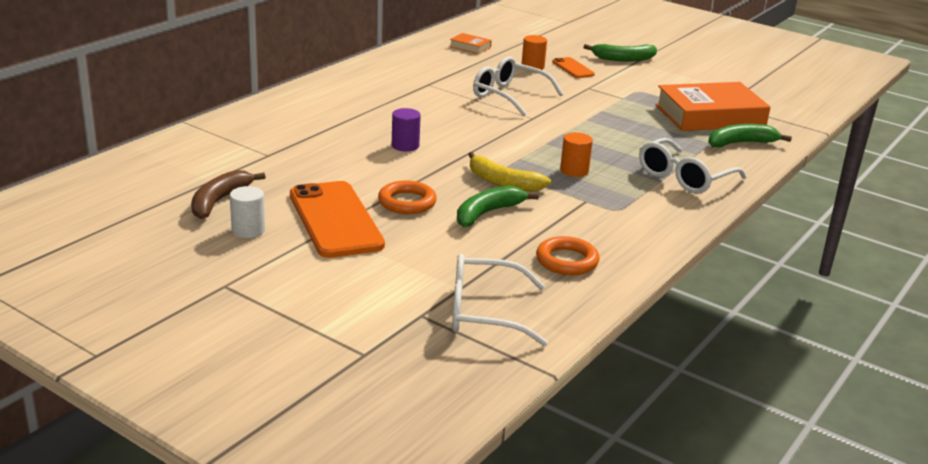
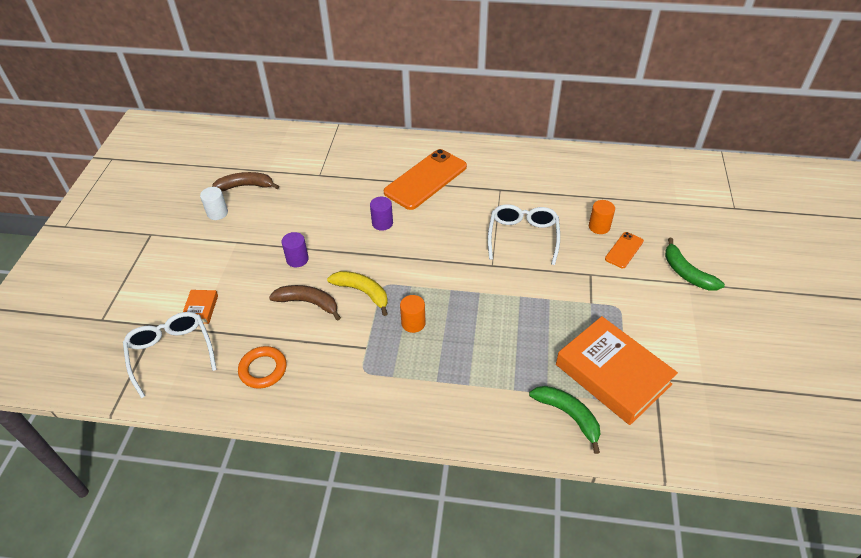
camera: 65 degrees right, 20 degrees up
orange phone [290,181,385,258] -> orange phone moved to [384,149,467,210]
orange ring [378,180,437,214] -> purple cylinder [281,232,309,267]
orange book [450,33,492,54] -> orange book moved to [183,290,218,324]
green banana [457,186,539,227] -> brown banana [269,285,341,321]
yellow banana [468,152,551,192] -> yellow banana turned 120 degrees clockwise [327,271,388,316]
white glasses [639,138,746,193] -> none

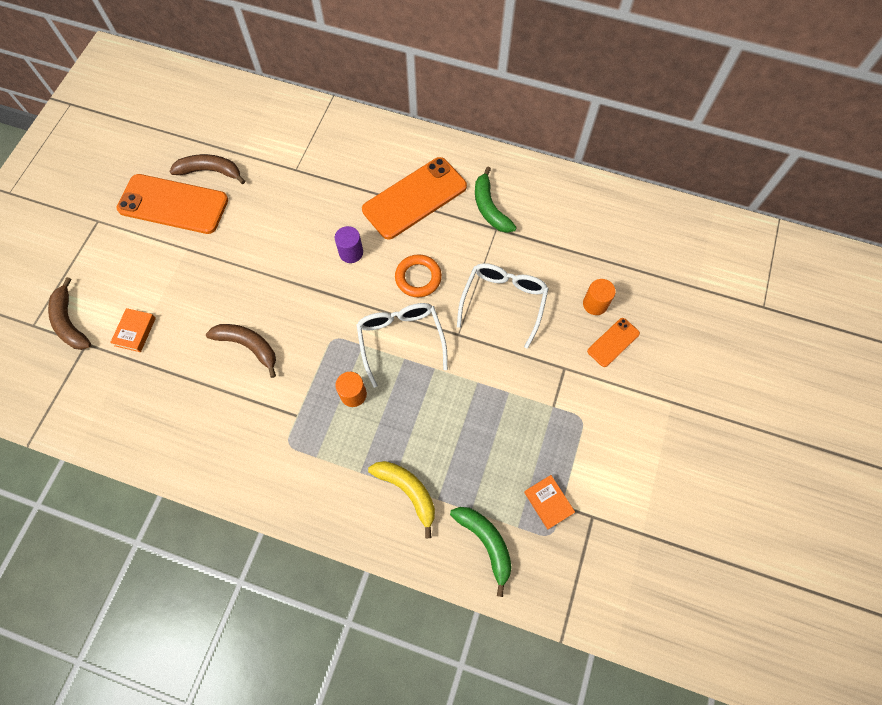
camera: 10 degrees right, 20 degrees up
white glasses [123,312,217,398] -> white glasses moved to [356,303,448,388]
white cylinder [200,187,228,220] -> orange phone [116,174,228,234]
orange ring [238,346,287,389] -> orange ring moved to [395,254,442,297]
purple cylinder [281,232,309,267] -> none
yellow banana [327,271,388,316] -> yellow banana moved to [368,461,435,538]
orange book [556,316,678,425] -> orange book [524,475,575,529], size x0.42
green banana [665,238,725,291] -> green banana moved to [475,166,517,233]
none -> brown banana [48,277,91,350]

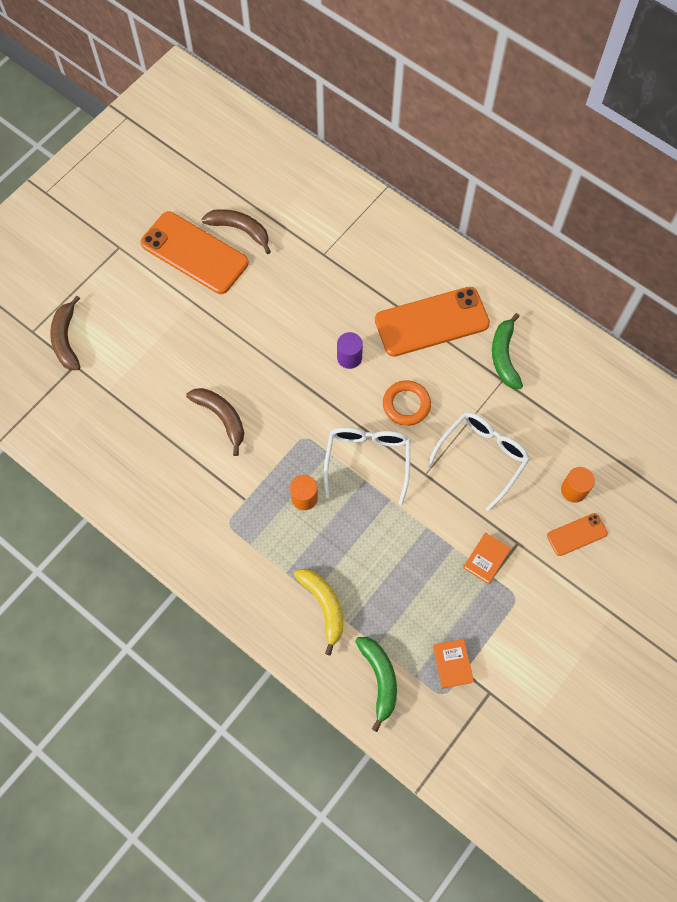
camera: 20 degrees right, 0 degrees up
orange book [110,308,156,352] -> orange book moved to [463,532,511,584]

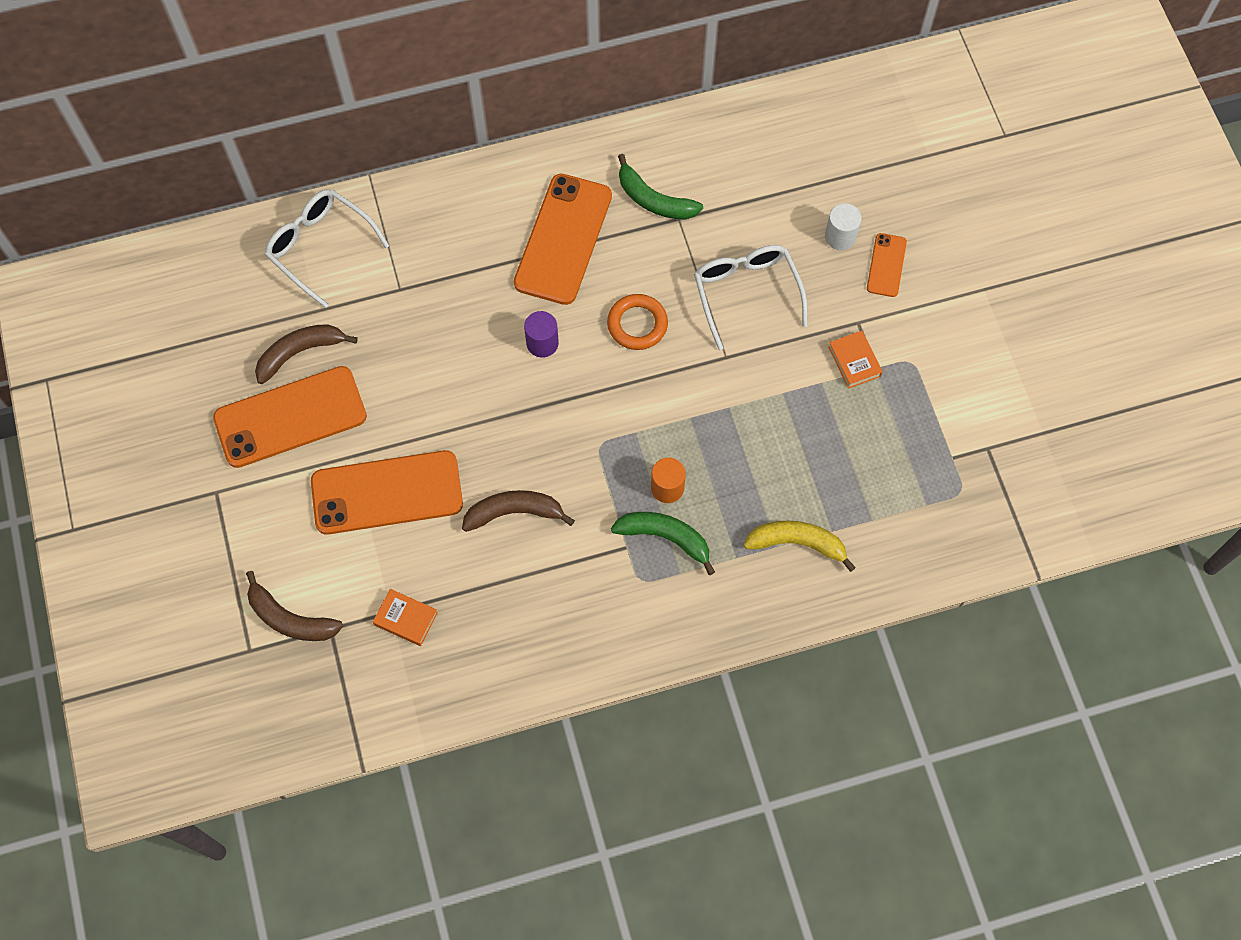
camera: 55 degrees left, 0 degrees up
white glasses [324,427,410,505] -> white glasses moved to [265,189,389,308]
green banana [355,637,397,732] -> green banana moved to [611,512,715,575]
orange book [433,639,474,689] -> orange book moved to [373,589,438,646]
orange cylinder [561,467,595,503] -> white cylinder [825,203,862,250]
none -> orange phone [311,450,463,535]

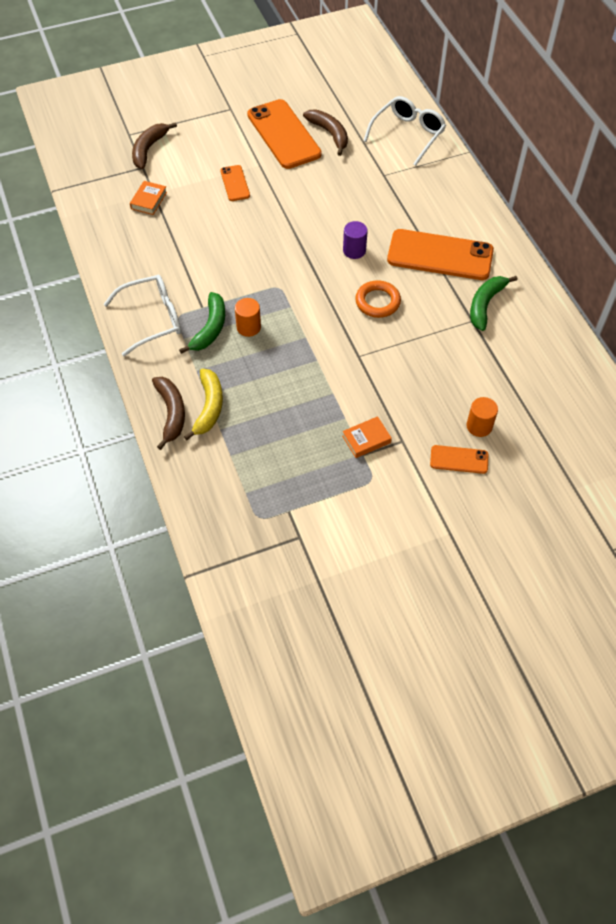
camera: 85 degrees right, 10 degrees down
orange phone [311,450,463,535] -> orange phone [220,165,250,201], size x0.49
brown banana [462,490,575,532] -> brown banana moved to [152,377,185,450]
white glasses [694,245,808,350] -> white glasses moved to [104,275,181,356]
white cylinder [825,203,862,250] -> orange cylinder [467,397,498,437]

